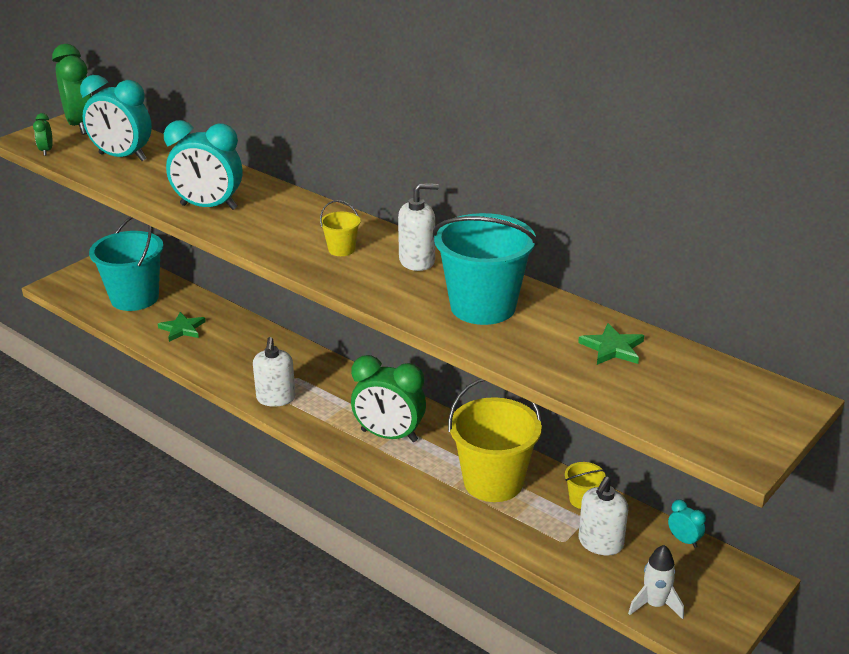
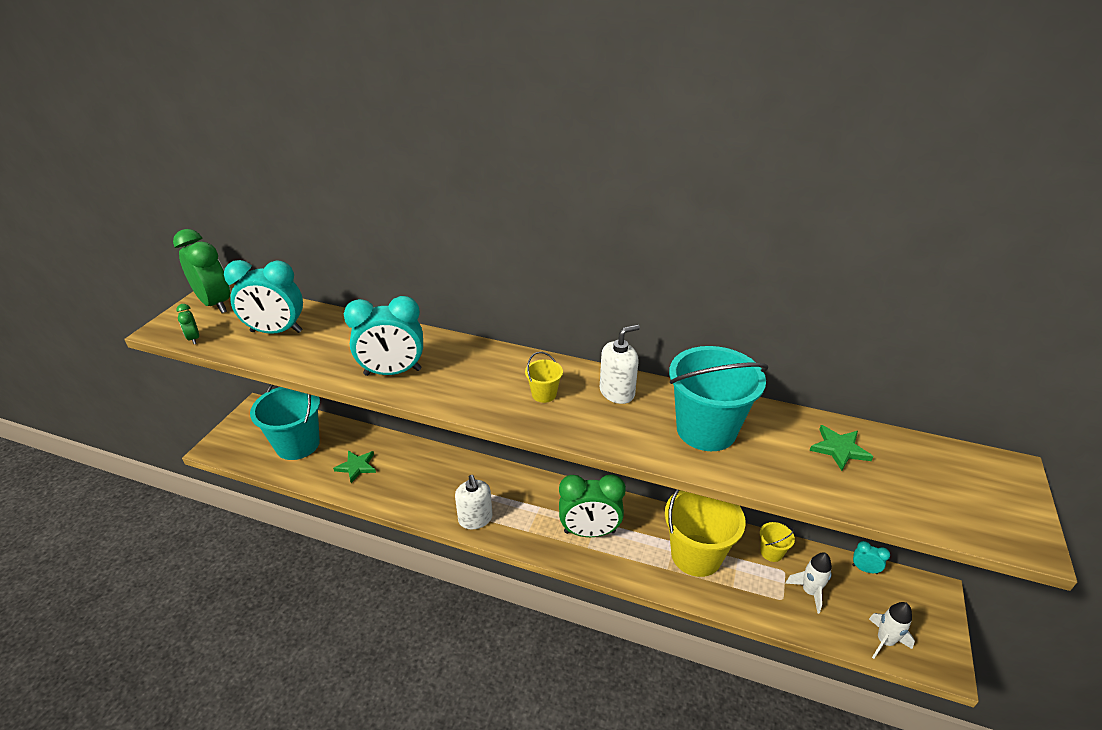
camera: 20 degrees left, 5 degrees up
white soap dispenser [579,476,628,555] -> white rocket [785,552,832,614]

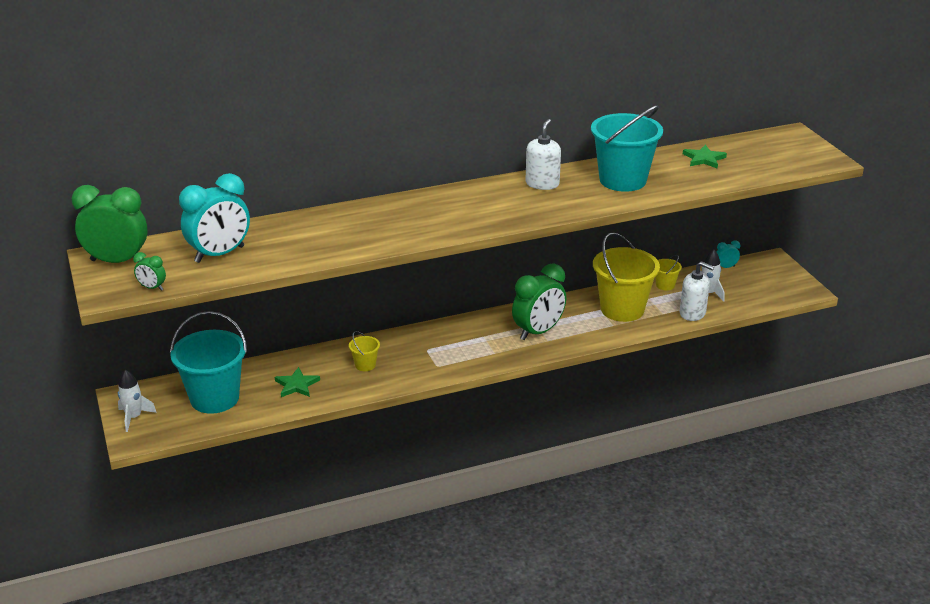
camera: 40 degrees left, 5 degrees down
turquoise clock [344,296,423,376] -> none
white soap dispenser [455,475,493,529] -> white soap dispenser moved to [680,261,714,321]
yellow bucket [525,352,563,403] -> yellow bucket moved to [349,331,380,371]
white rocket [869,602,915,659] -> white rocket moved to [118,370,157,432]

